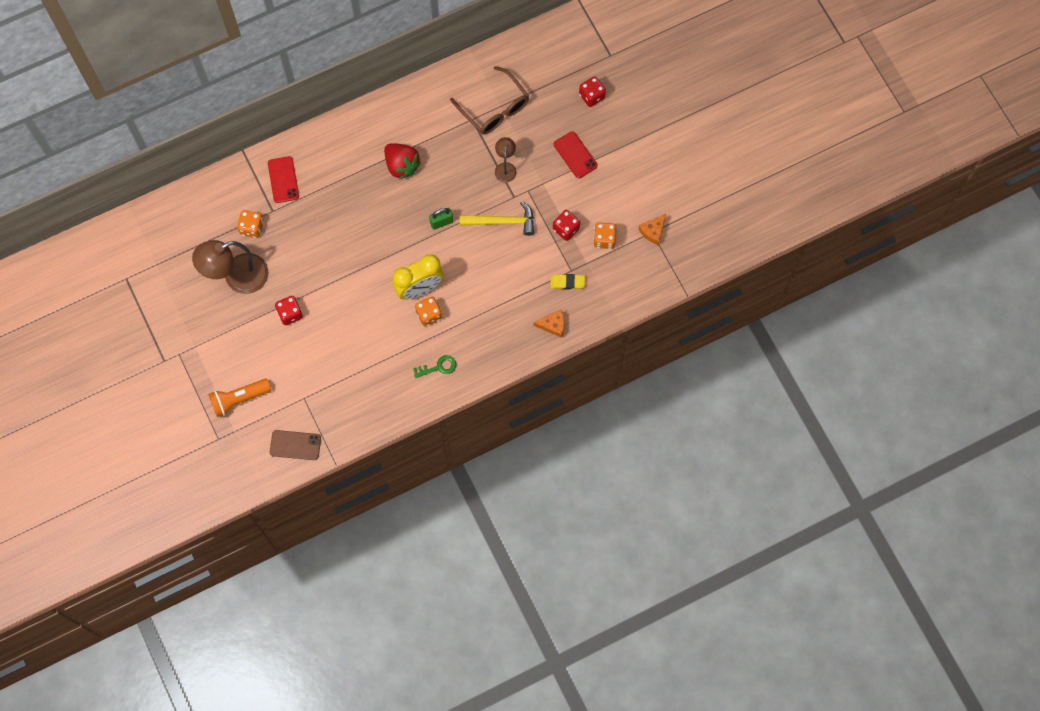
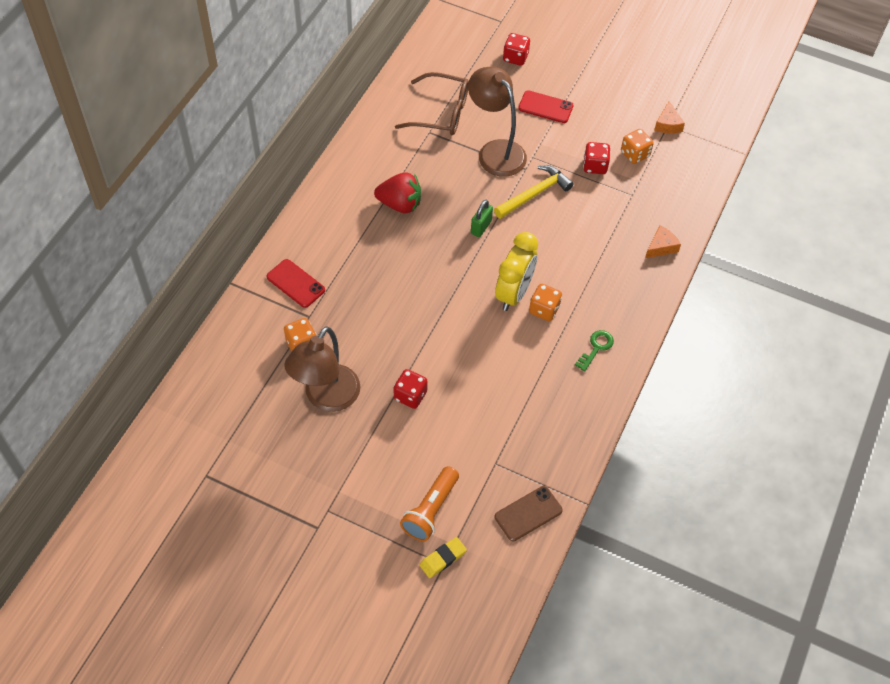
camera: 40 degrees left, 15 degrees down
brown lamp [495,137,517,183] -> brown lamp [468,66,527,177], size x1.95
yellow eraser [550,274,585,290] -> yellow eraser moved to [420,537,467,578]

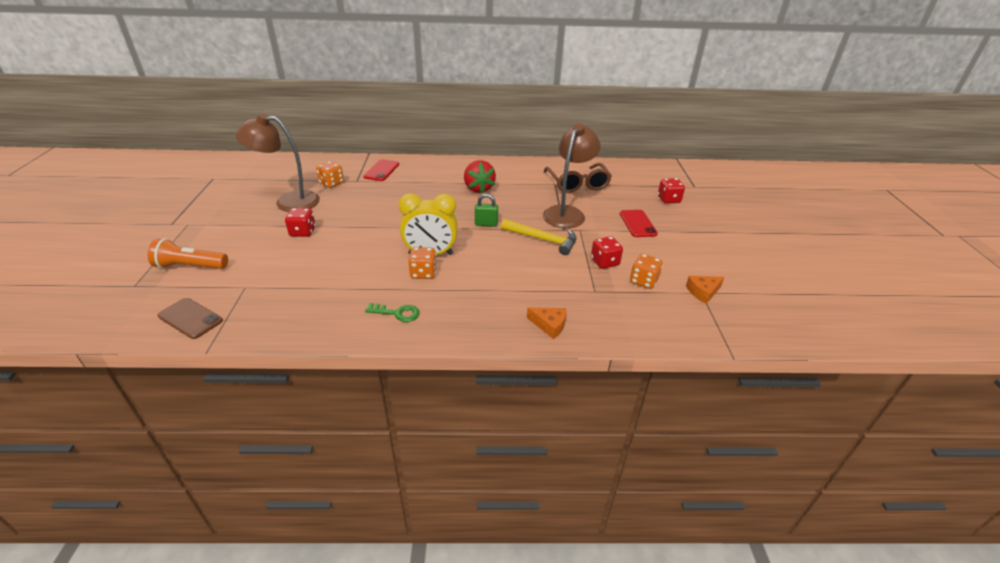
camera: 65 degrees right, 20 degrees down
yellow eraser [420,537,467,578] -> none

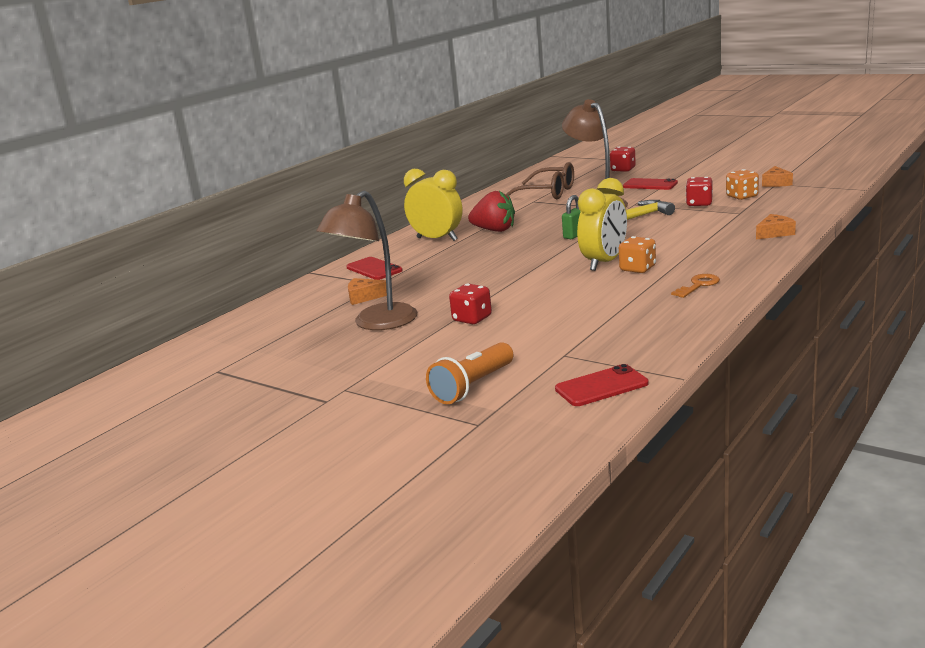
camera: 50 degrees left, 15 degrees down
brown phone [157,298,223,339] -> red phone [555,364,648,406]
orange dice [316,161,344,188] -> orange cheese [348,278,387,305]
green key [365,303,420,322] -> orange key [671,274,720,298]
none -> yellow clock [404,169,463,241]

